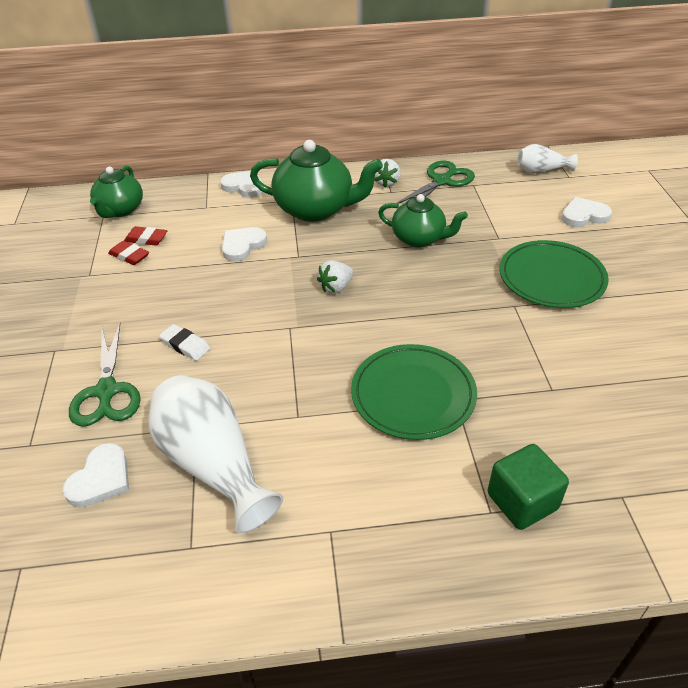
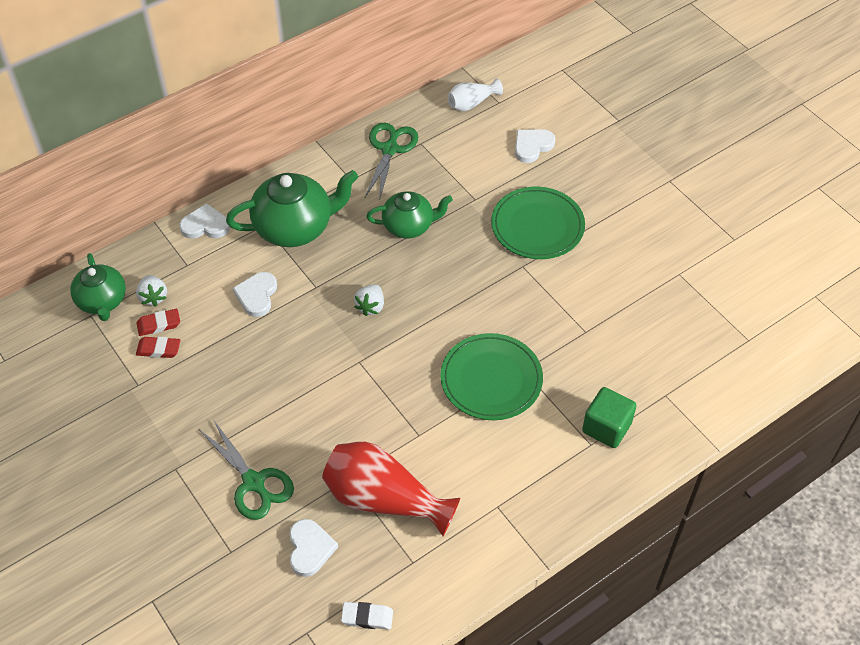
camera: 30 degrees left, 10 degrees up
white vase [148,375,283,534] -> red vase [322,442,460,536]
white eraser [159,324,210,361] -> white eraser moved to [341,602,393,630]
white strawberry [375,159,401,187] -> white strawberry moved to [136,275,167,307]

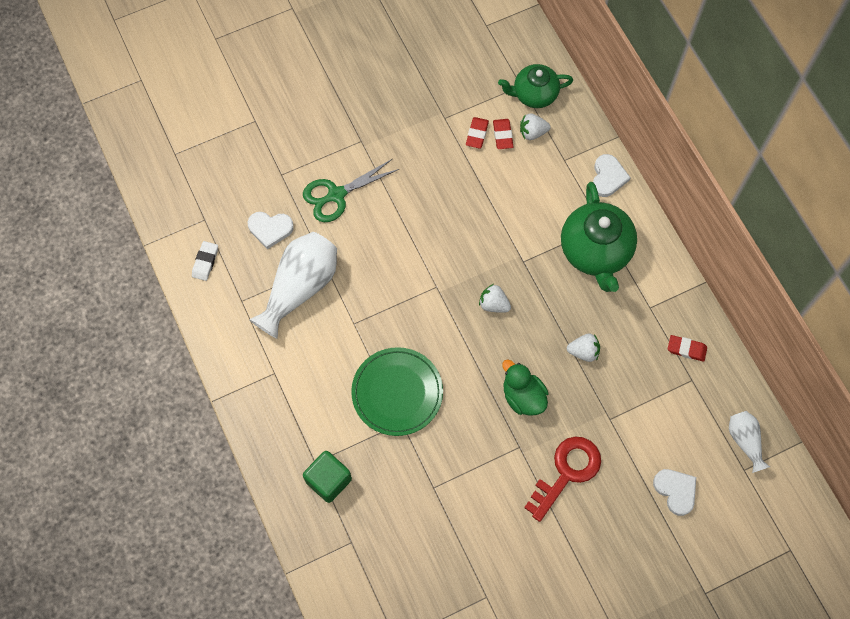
camera: 100 degrees right, 15 degrees up
white heart [233,272,277,317] -> none
red vase [322,442,460,536] -> white vase [249,232,337,339]
green scissors [365,122,418,201] -> red eraser [668,335,707,362]
green teapot [366,191,453,238] -> white strawberry [567,333,600,362]
green plate [491,187,585,259] -> red key [524,436,601,522]
none -> green duck [502,359,549,416]

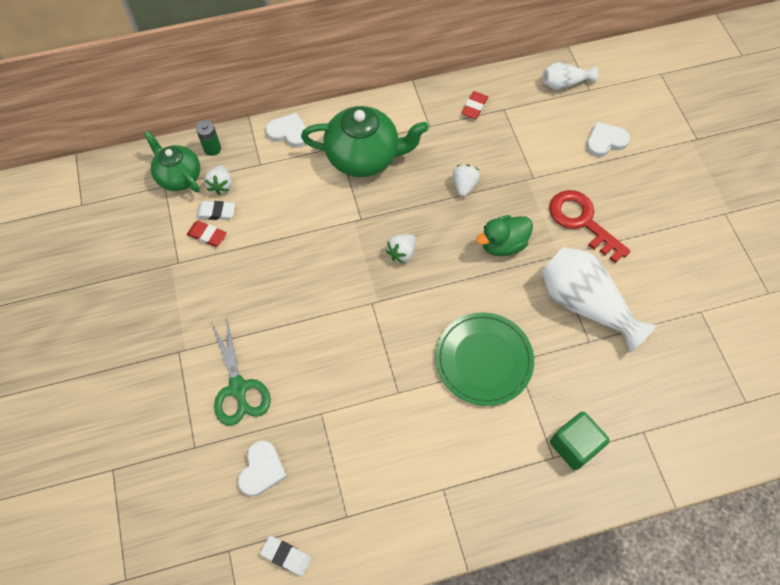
camera: 80 degrees left, 5 degrees down
white vase [249,232,337,339] -> white vase moved to [541,247,656,352]
red eraser [493,119,513,149] -> white eraser [196,201,235,220]
green teapot [498,64,573,108] -> green teapot turned 135 degrees clockwise [144,131,200,192]
none -> green battery [196,120,221,156]

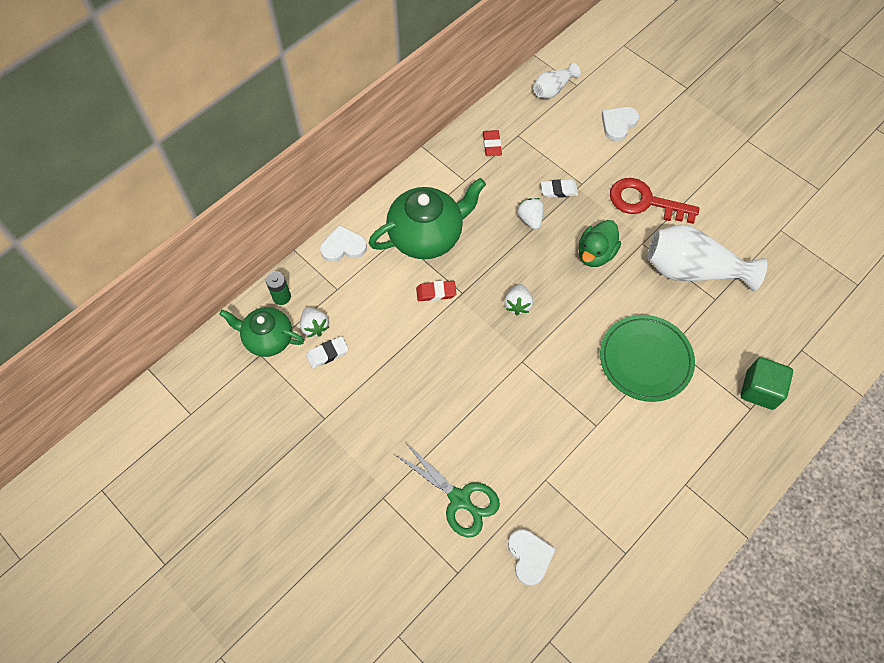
camera: 30 degrees left, 0 degrees up
red eraser [187,221,227,247] -> red eraser moved to [416,281,456,301]
white eraser [260,536,311,576] -> white eraser moved to [541,179,578,198]

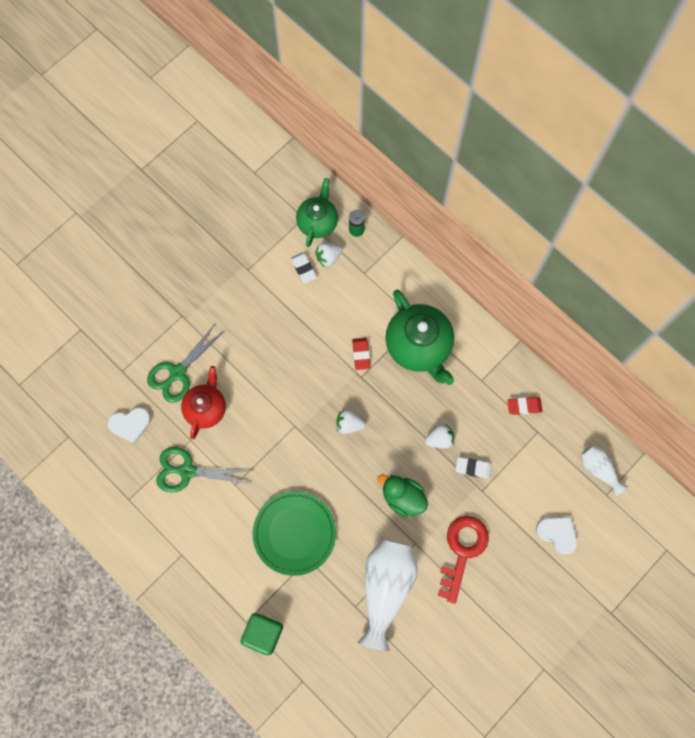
camera: 90 degrees right, 10 degrees up
white heart [320,225,367,262] -> none
white eraser [541,179,578,198] -> white eraser turned 75 degrees counterclockwise [456,457,492,479]
none -> green scissors [156,447,252,492]
none -> red teapot [181,366,226,439]

